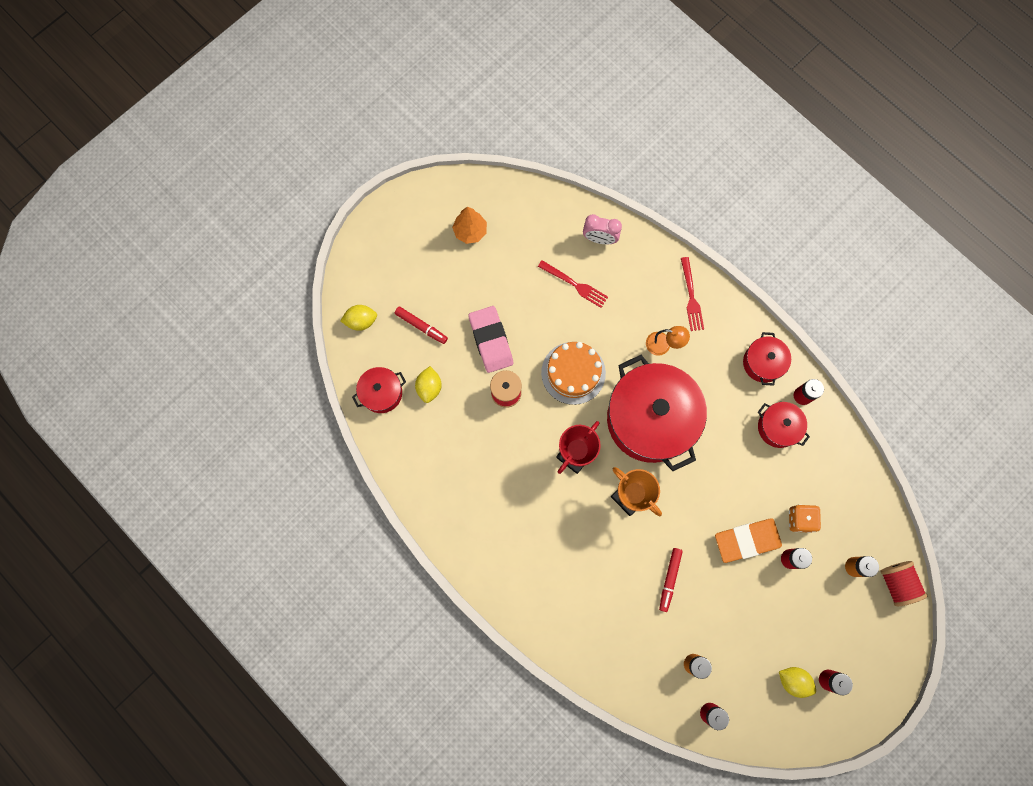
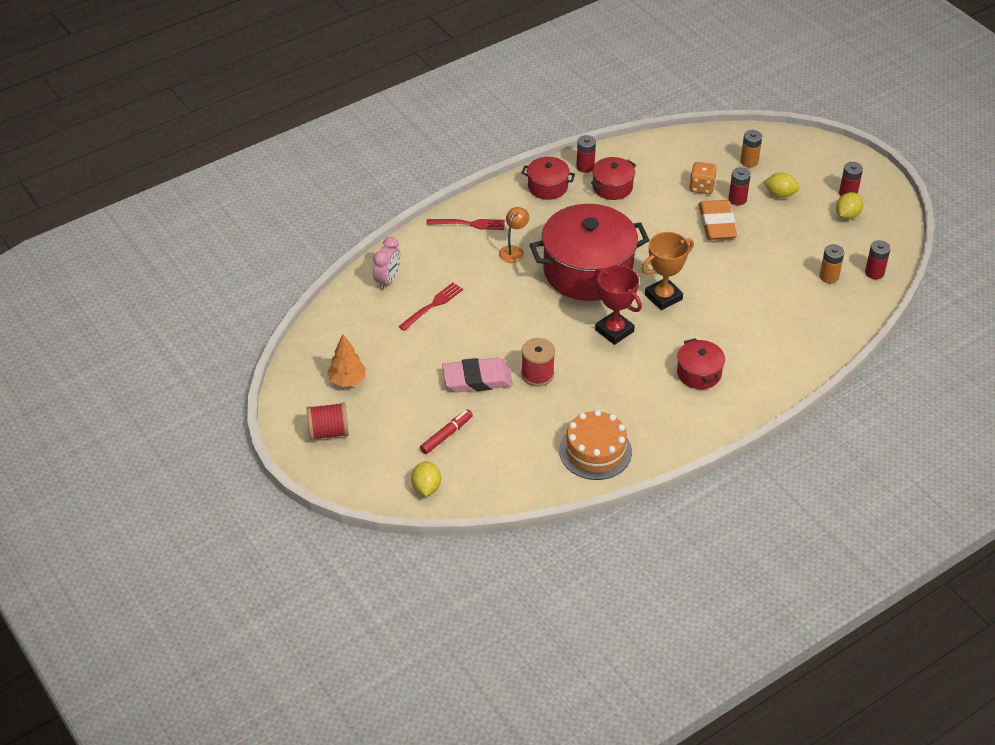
camera: 80 degrees left, 30 degrees down
red pot [352,367,406,413] -> red pot moved to [677,338,725,389]
yellow lemon [415,366,442,403] -> yellow lemon moved to [763,172,800,198]
orange cake [541,342,606,405] -> orange cake moved to [559,410,632,480]
red marker [659,548,683,612] -> none
red spool [880,561,927,606] -> red spool moved to [307,402,349,441]

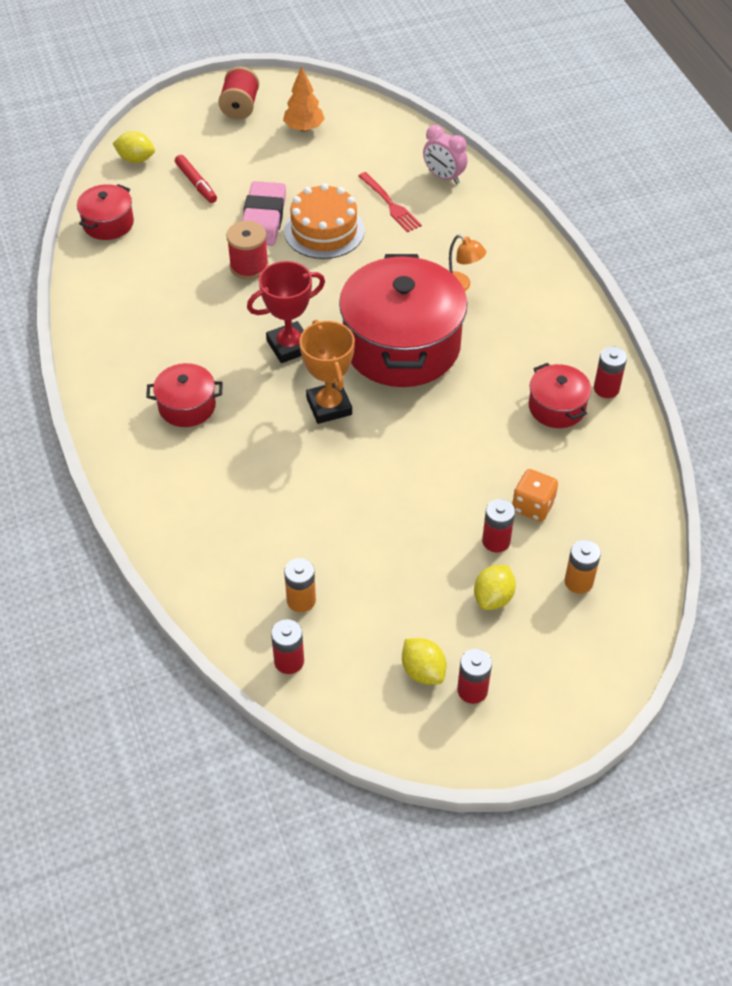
camera: 105 degrees right, 5 degrees up
red fork [427,219,505,230] -> none
red pot [522,157,575,200] -> red pot moved to [77,184,134,240]
orange cake [559,410,632,480] -> orange cake moved to [284,183,365,259]
orange eraser [699,200,737,240] -> none

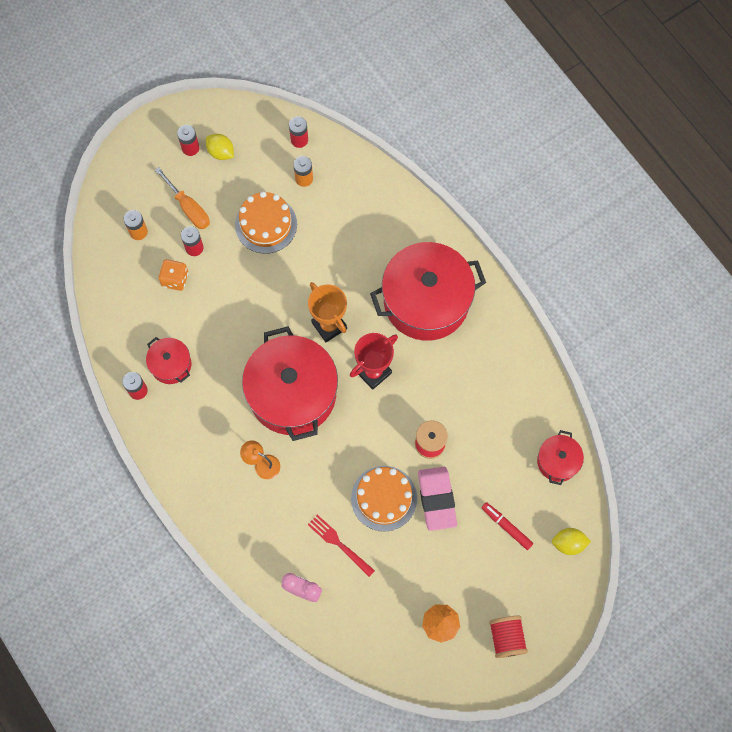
camera: 165 degrees right, 20 degrees up
red pot [146,363,222,427] -> red pot [370,242,486,341], size x2.12
yellow lemon [474,565,516,610] -> orange screwdriver [155,167,210,229]
none -> orange cake [235,191,297,254]

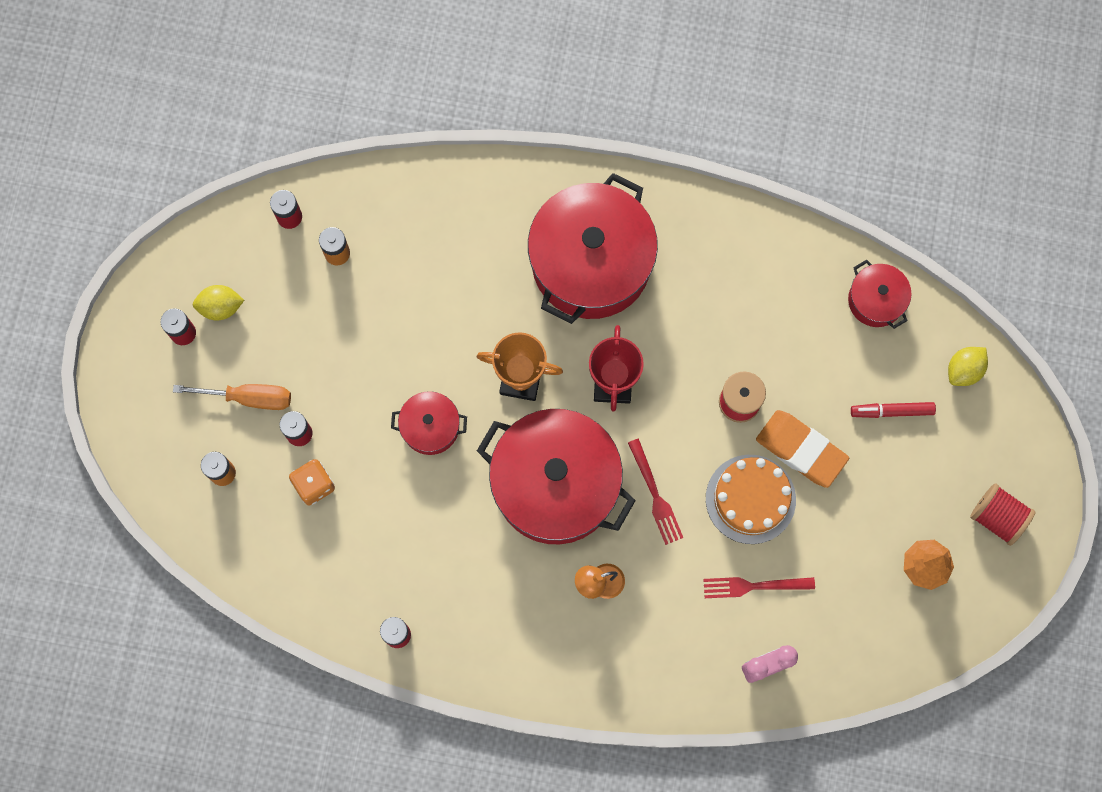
camera: 45 degrees left, 5 degrees up
red pot [146,337,191,384] -> red pot moved to [391,391,467,455]
orange cake [235,191,297,254] -> none
pink eraser [418,467,457,531] -> orange eraser [756,410,849,488]
none -> red fork [628,439,683,545]

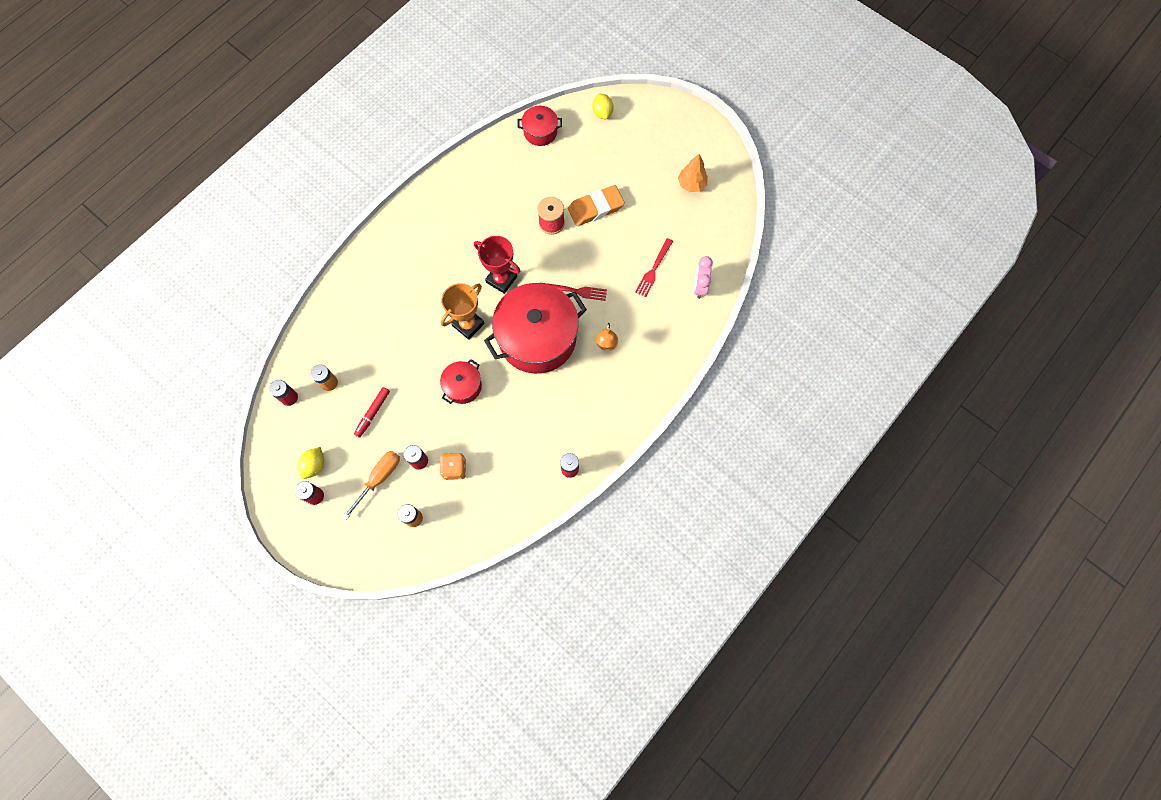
camera: 60 degrees left, 5 degrees down
red pot [528,173,658,324] -> none
orange cake [706,455,796,544] -> none
red marker [851,402,936,418] -> red marker moved to [354,387,390,438]
red spool [970,483,1036,546] -> none

